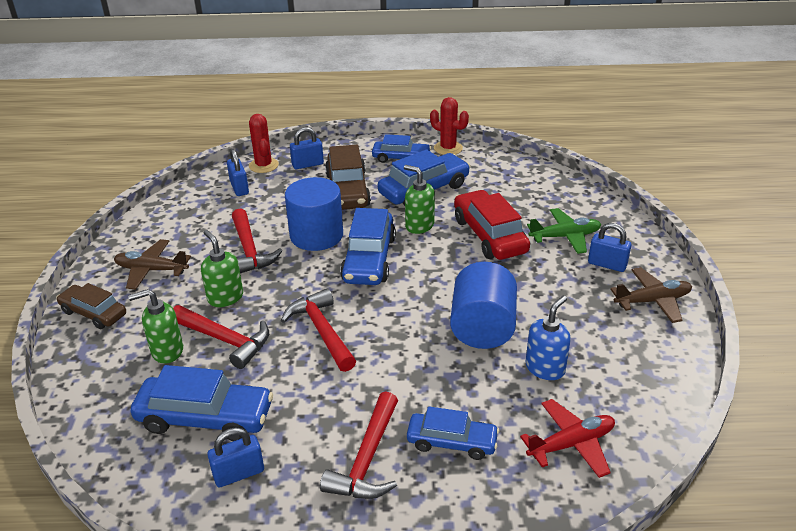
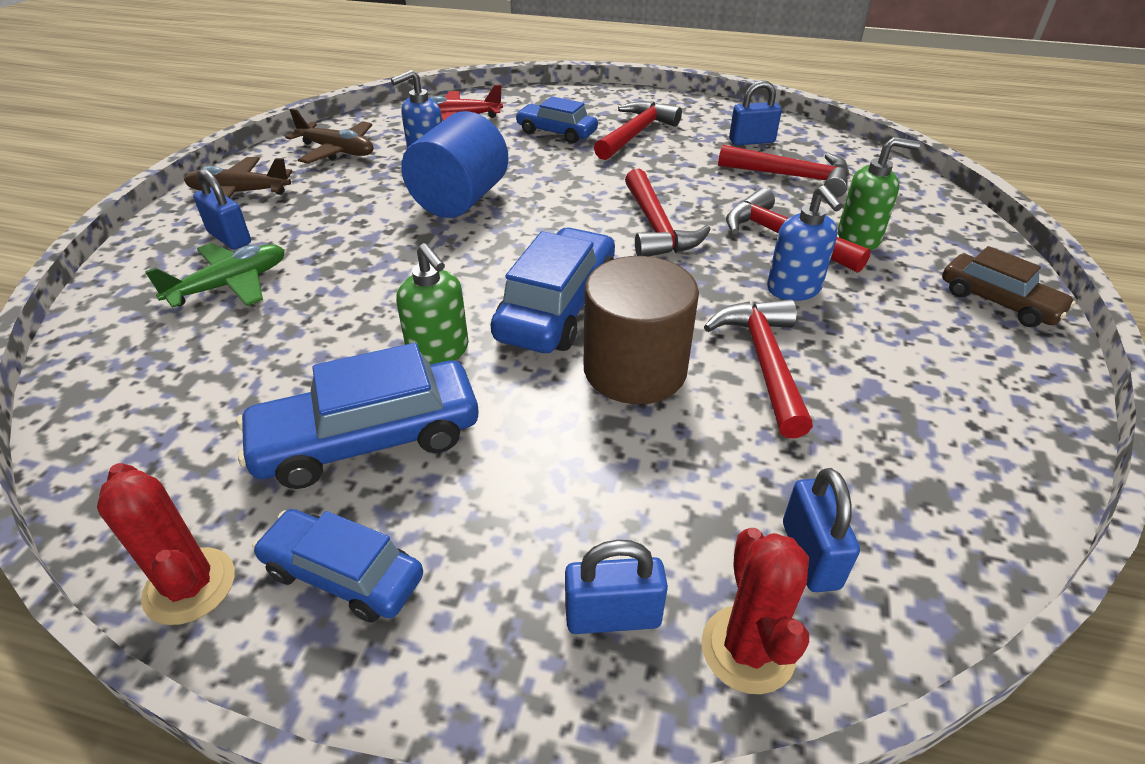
camera: 165 degrees left, 5 degrees up
brown plane [114,239,191,290] -> brown plane moved to [285,108,374,164]
blue car [131,365,273,441] -> red hammer [718,145,849,198]
green soap dispenser [201,230,243,307] -> blue soap dispenser [767,185,843,301]
blue cylinder [285,177,343,251] -> brown cylinder [584,256,699,404]
brown car [325,145,371,210] -> none
red car [454,190,530,260] -> none
green plane [527,208,601,254] -> green plane turned 135 degrees clockwise [145,243,285,308]

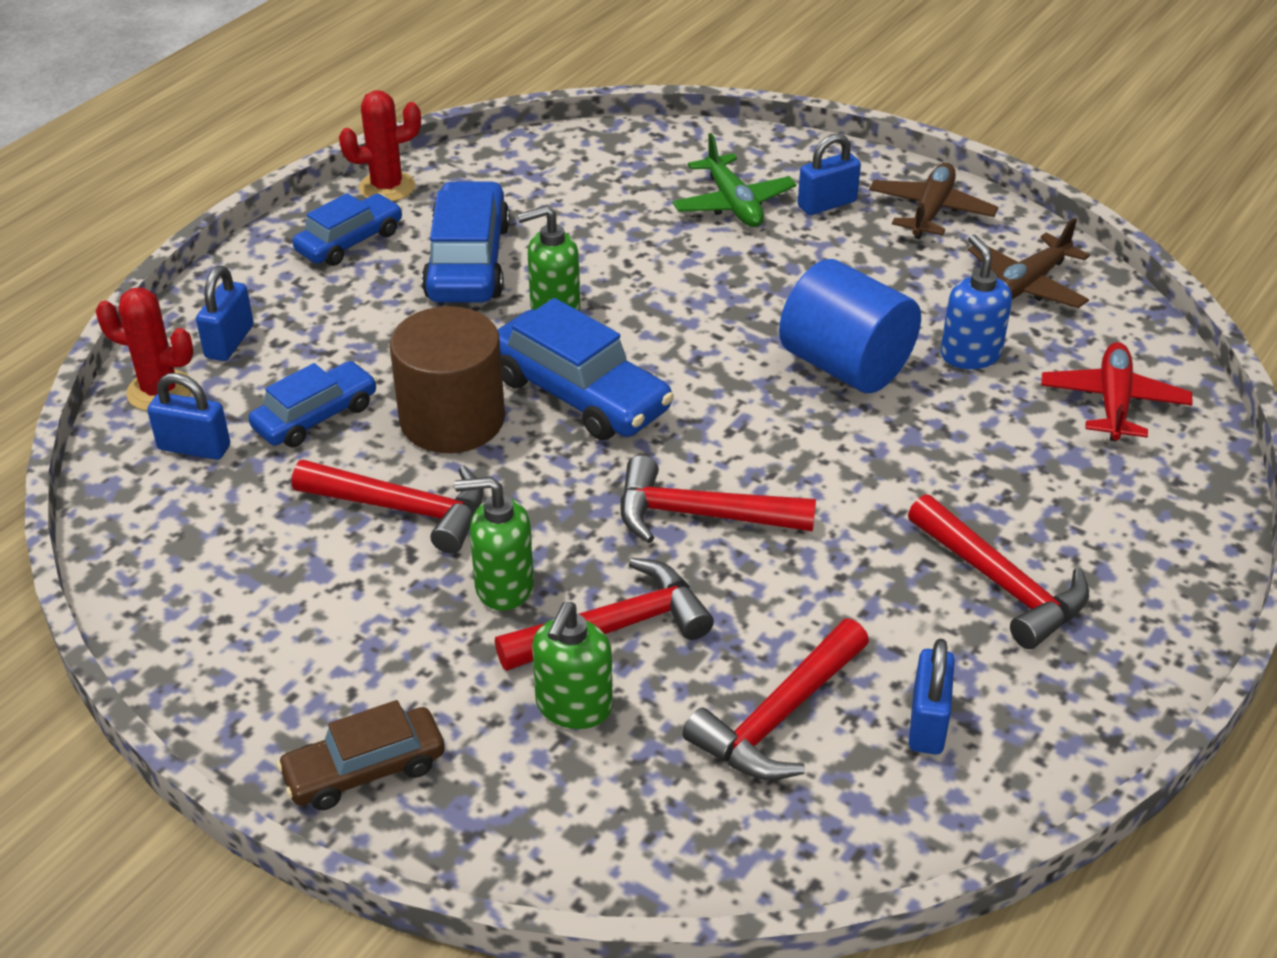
camera: 110 degrees right, 0 degrees up
blue car [515,96,598,143] -> blue car moved to [248,361,377,447]
blue soap dispenser [767,185,843,301] -> green soap dispenser [454,477,534,611]

